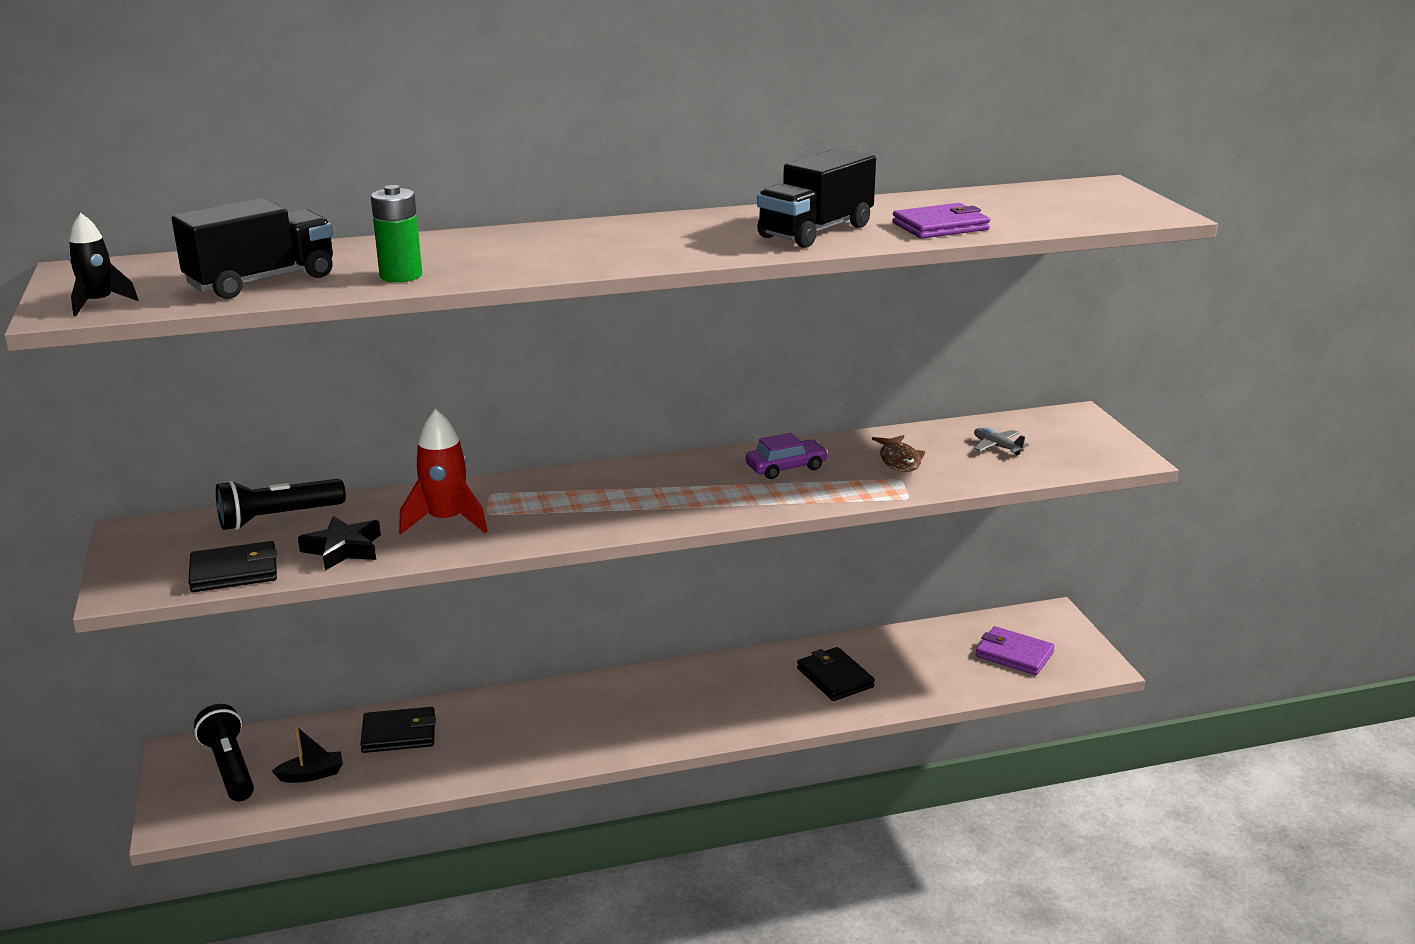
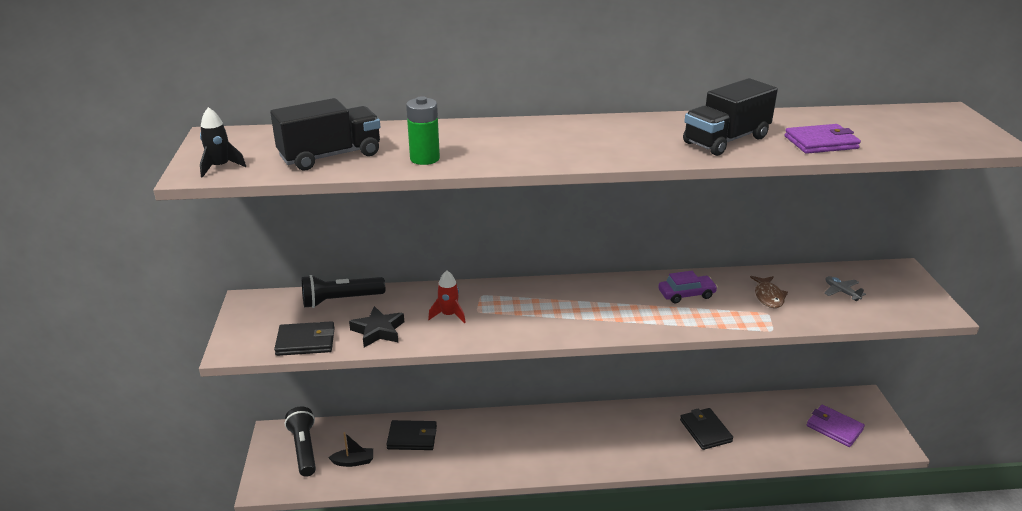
camera: 10 degrees right, 5 degrees up
red rocket [399,409,488,535] -> red rocket [428,270,466,324], size x0.64

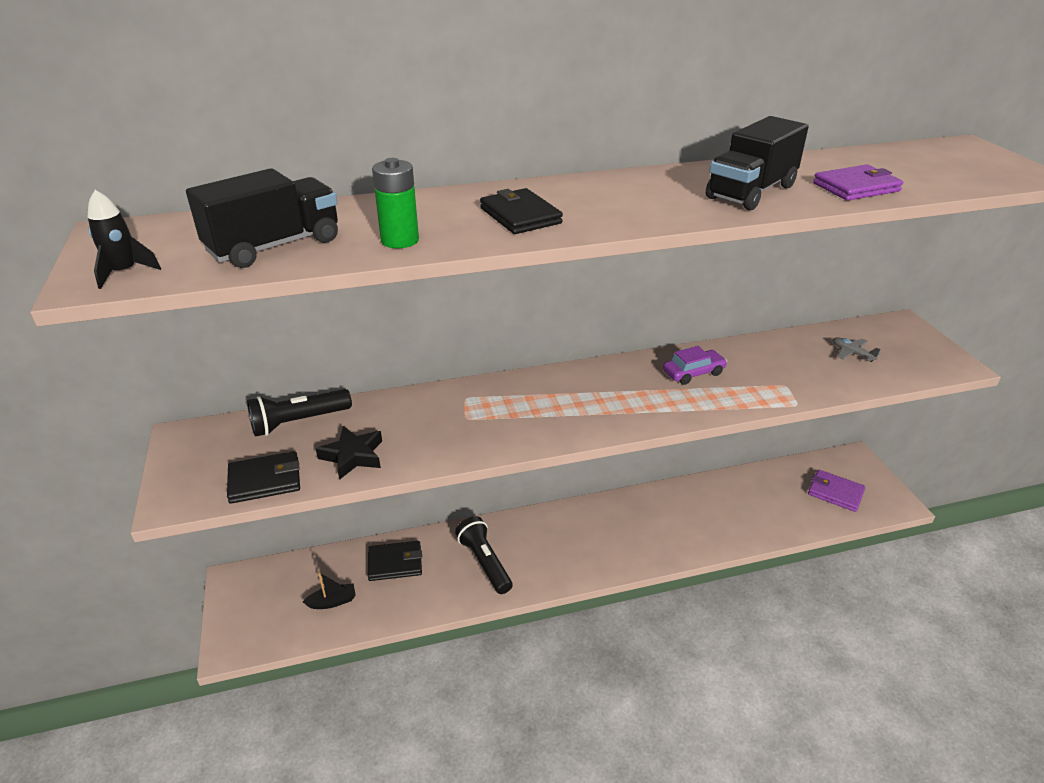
camera: 10 degrees left, 5 degrees up
black flashlight [285,407,316,477] -> black flashlight moved to [455,516,513,594]
red rocket [428,270,466,324] -> none
black wallet [680,408,733,450] -> black wallet moved to [480,188,563,234]
brown fish [750,276,788,308] -> none

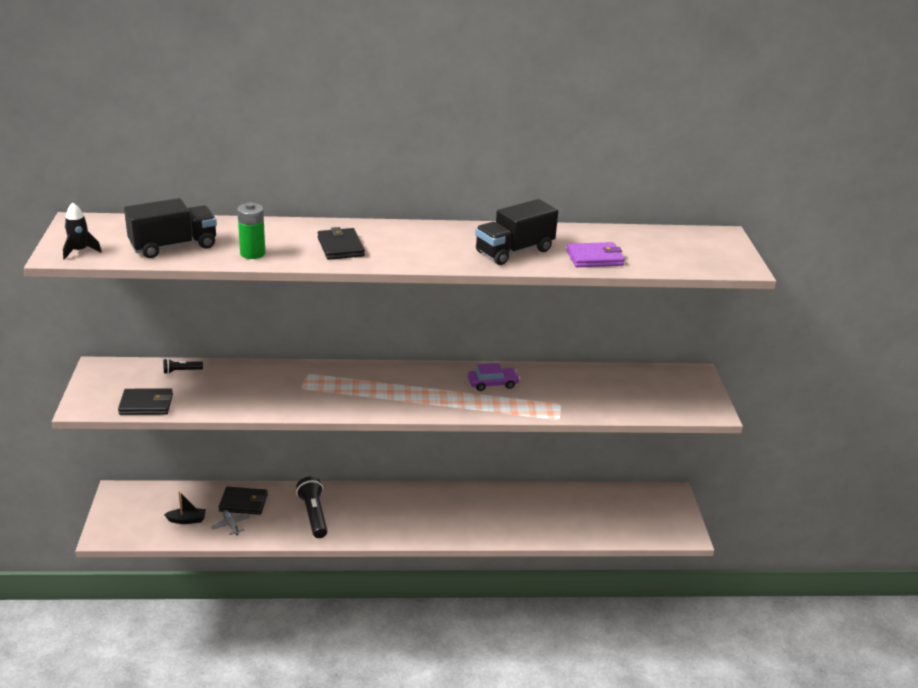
camera: 10 degrees right, 5 degrees down
black flashlight [247,389,352,437] -> black flashlight [163,359,203,374], size x0.53
black star [316,426,382,480] -> none
purple wallet [808,470,866,512] -> none
grey plane [833,337,880,362] -> grey plane moved to [211,510,250,535]

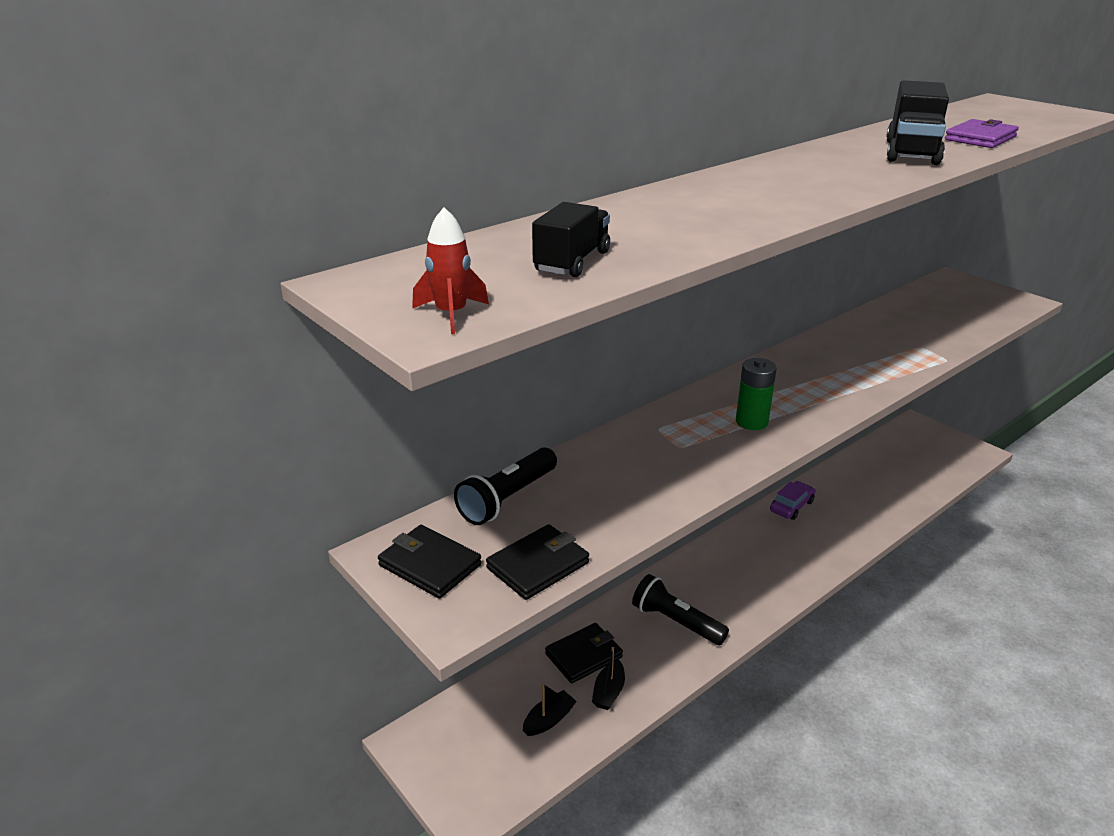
camera: 35 degrees left, 0 degrees up
black rocket [63,203,102,260] -> red rocket [412,207,489,334]
black truck [124,198,217,258] -> black truck [532,202,610,277], size x0.66
black flashlight [163,359,203,374] -> black flashlight [454,447,557,525], size x1.89
grey plane [211,510,250,535] -> black boat [592,647,625,710]
green battery [237,202,265,259] -> green battery moved to [736,358,777,430]
black wallet [318,227,365,260] -> black wallet moved to [378,525,482,599]
purple car [468,363,520,391] -> purple car moved to [770,481,816,520]

